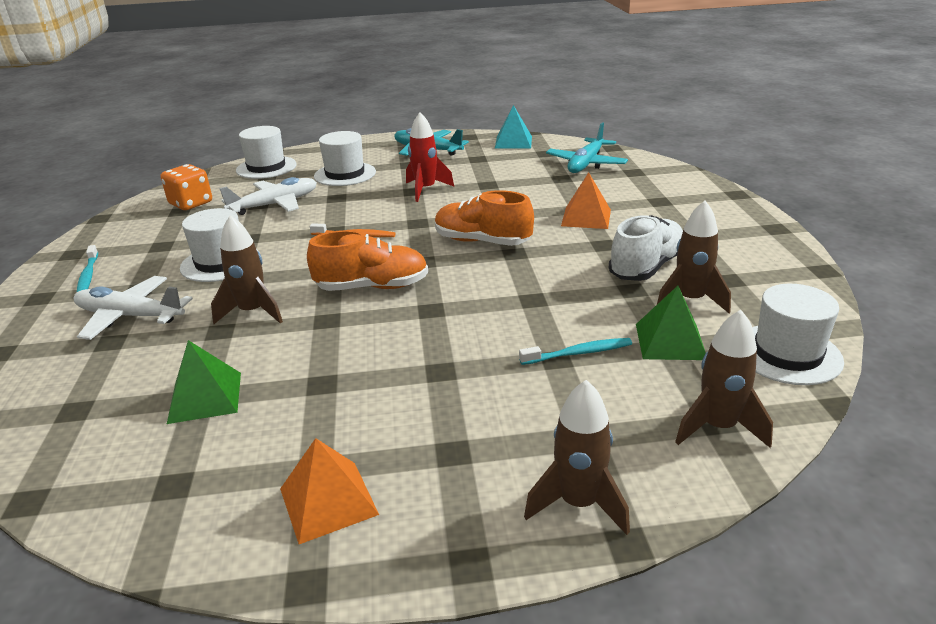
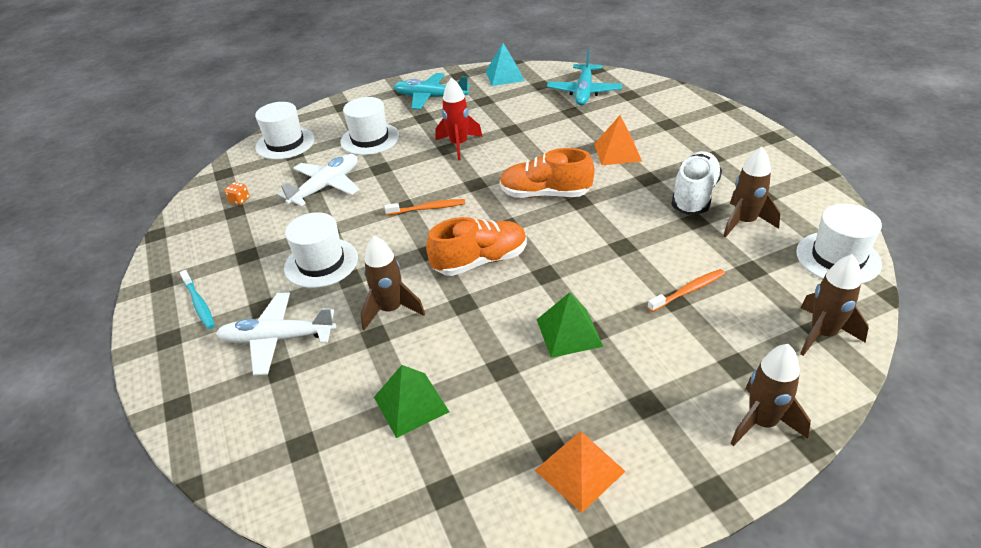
camera: 15 degrees left, 10 degrees up
orange dice [161,164,212,210] -> orange dice [224,182,250,205], size x0.48
turquoise toothbrush [519,338,632,365] -> orange toothbrush [648,269,725,312]
green pyramid [636,286,706,360] -> green pyramid moved to [537,292,604,358]

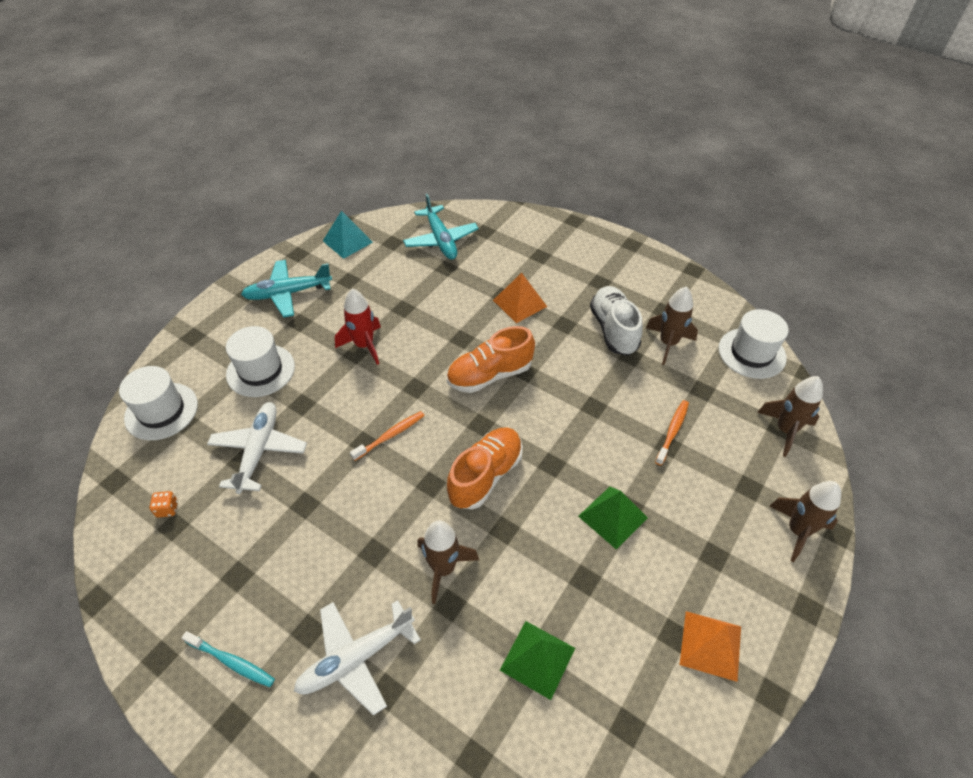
camera: 35 degrees left, 10 degrees up
white hat [284,212,358,288] -> none

